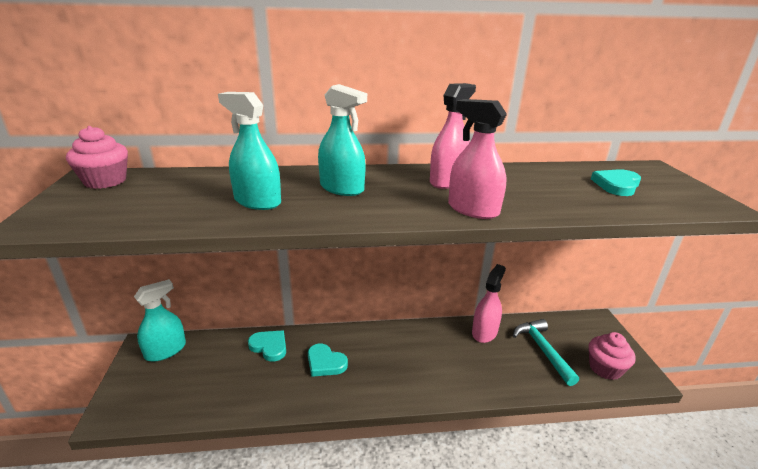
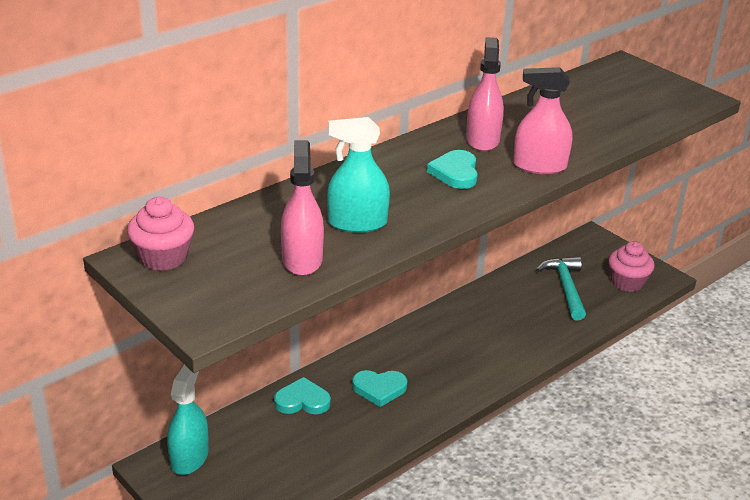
camera: 35 degrees left, 5 degrees up
turquoise spray bottle [318,84,367,196] -> none
pink spray bottle [472,264,506,343] -> pink spray bottle moved to [281,140,324,276]
turquoise hammer [513,319,579,386] -> turquoise hammer turned 45 degrees clockwise [536,257,586,320]
turquoise heart [591,169,641,196] -> turquoise heart moved to [427,150,478,189]

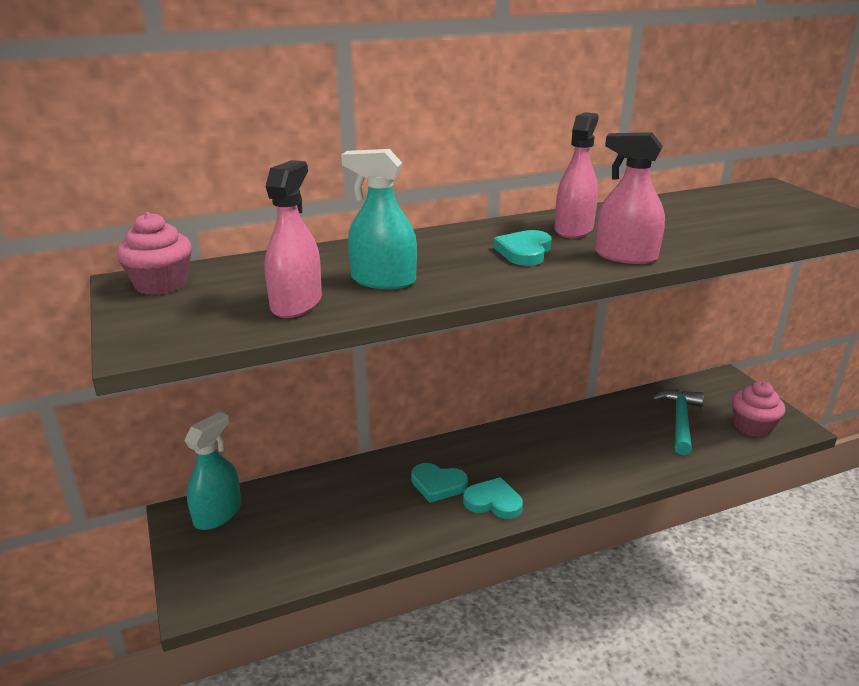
camera: 20 degrees right, 5 degrees down
turquoise heart [274,377,331,414] -> turquoise heart moved to [463,477,523,519]

